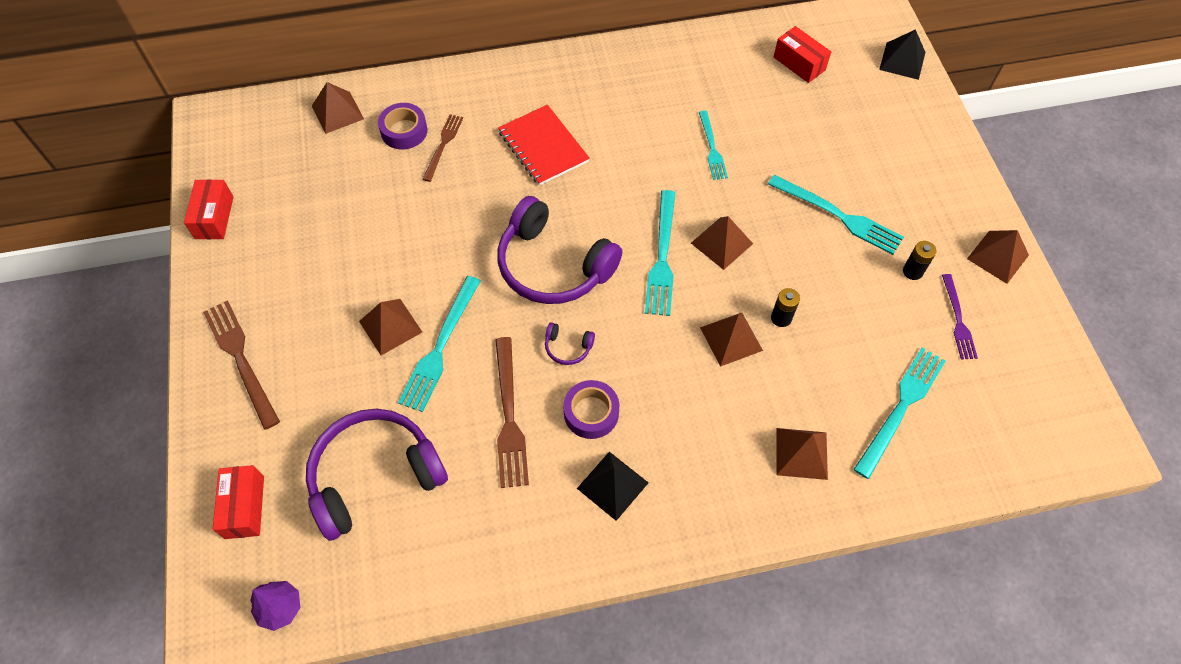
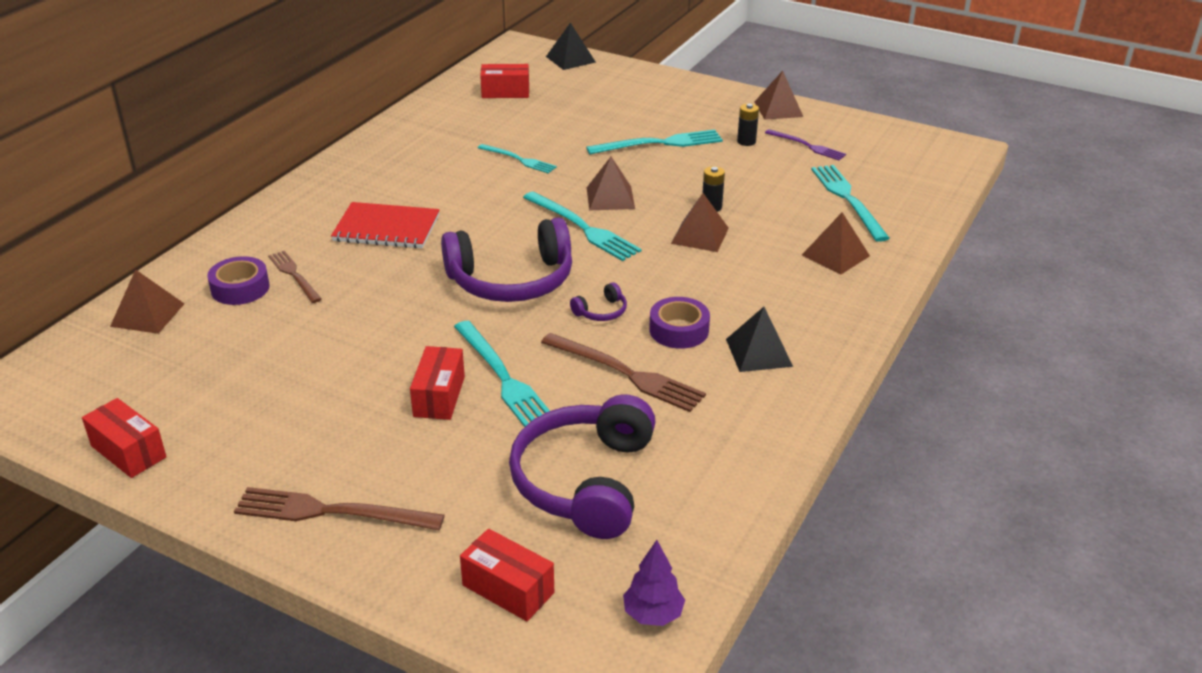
camera: 50 degrees left, 25 degrees down
brown pyramid [359,299,422,355] -> red box [410,346,465,420]

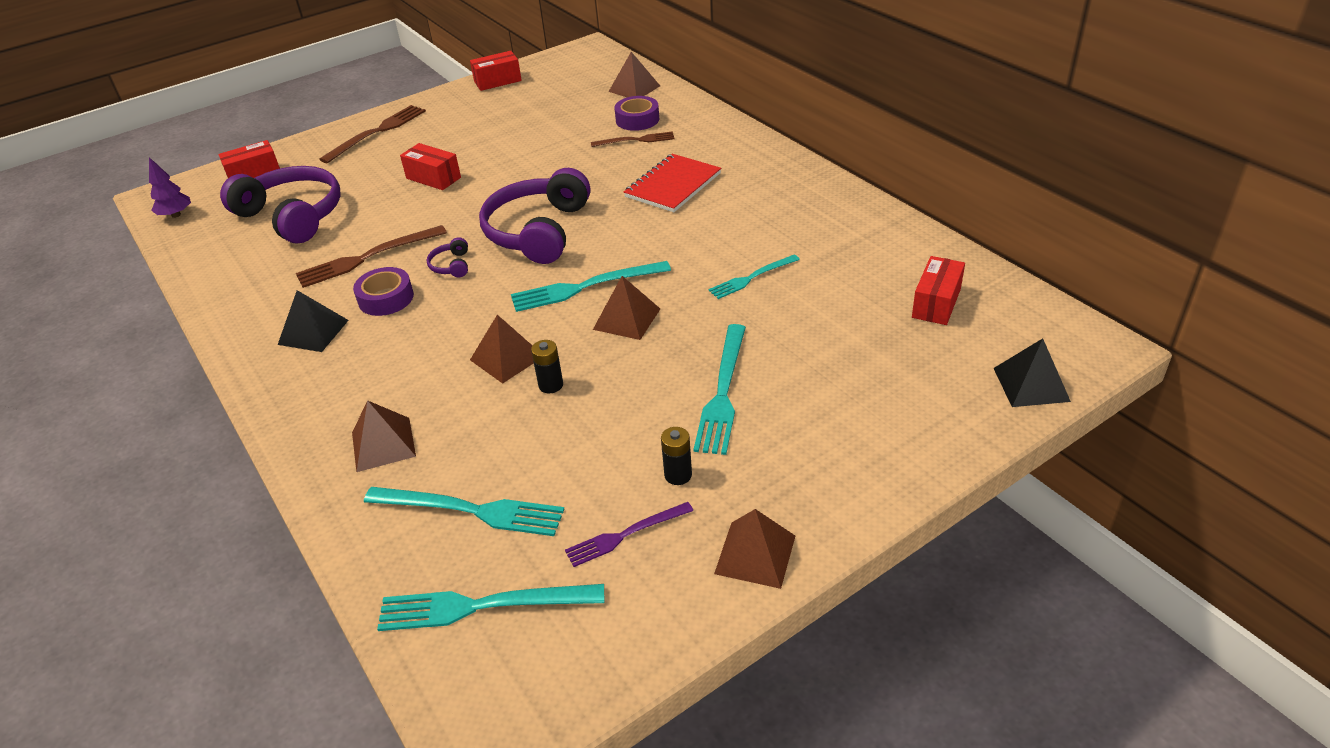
camera: 120 degrees right, 5 degrees up
turquoise fork [454,321,550,427] -> turquoise fork moved to [377,584,604,631]

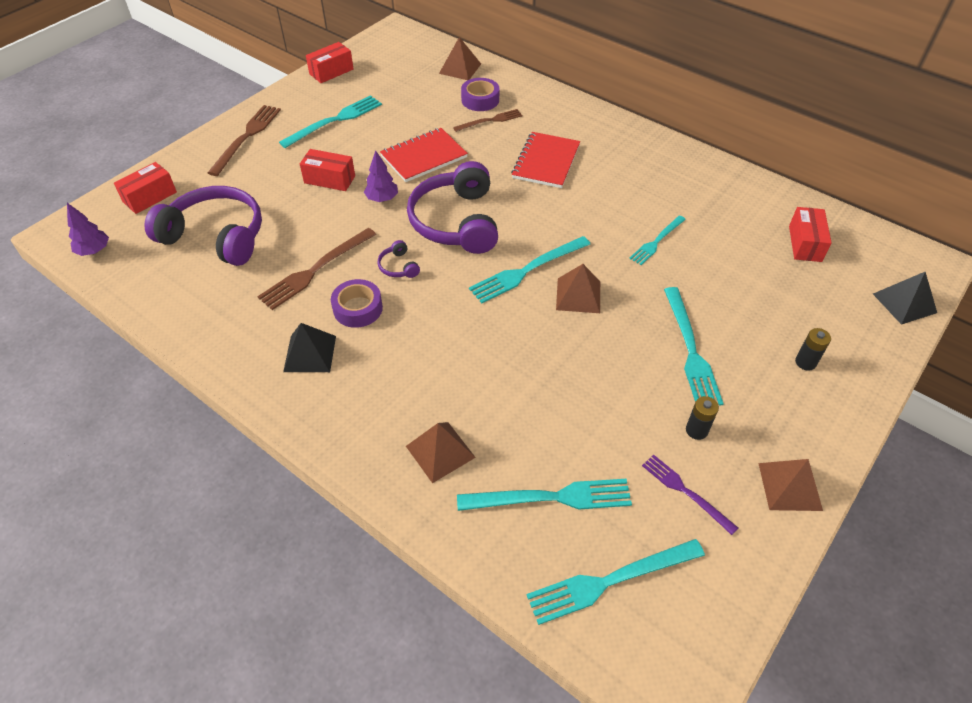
camera: 20 degrees left, 10 degrees up
brown pyramid [470,315,534,384] -> none
black battery [531,340,563,393] -> black battery moved to [795,328,831,371]
purple fork [565,502,693,567] -> purple fork turned 90 degrees clockwise [642,455,738,535]
none -> turquoise fork [279,95,382,148]
none -> purple tree [364,150,398,202]
none -> red notebook [380,128,468,182]

